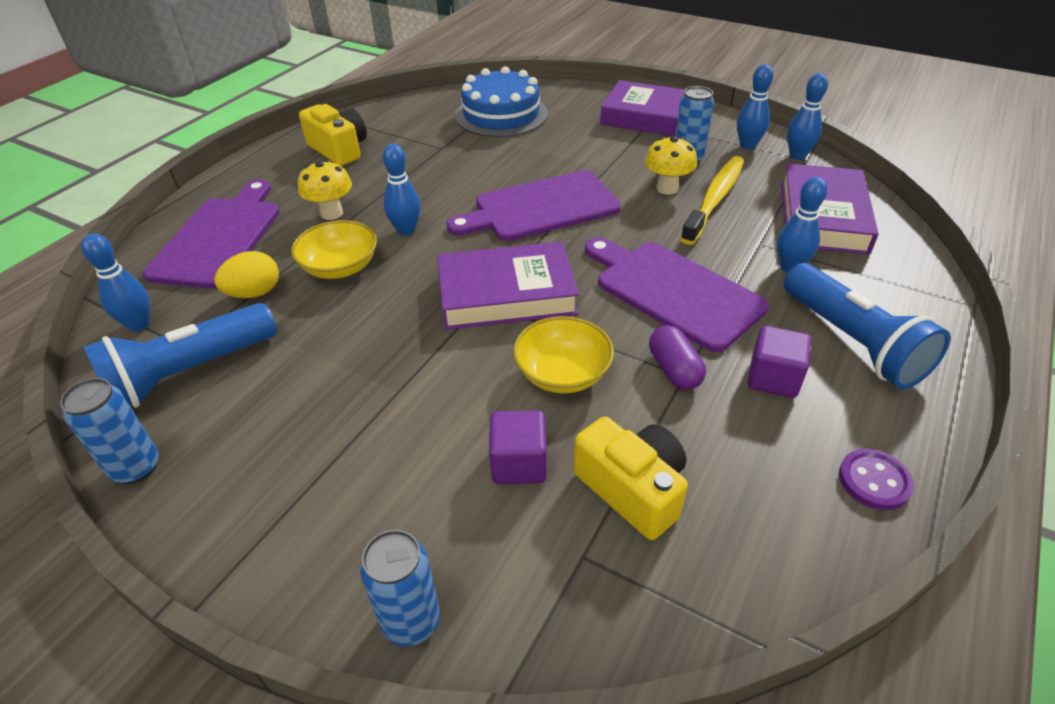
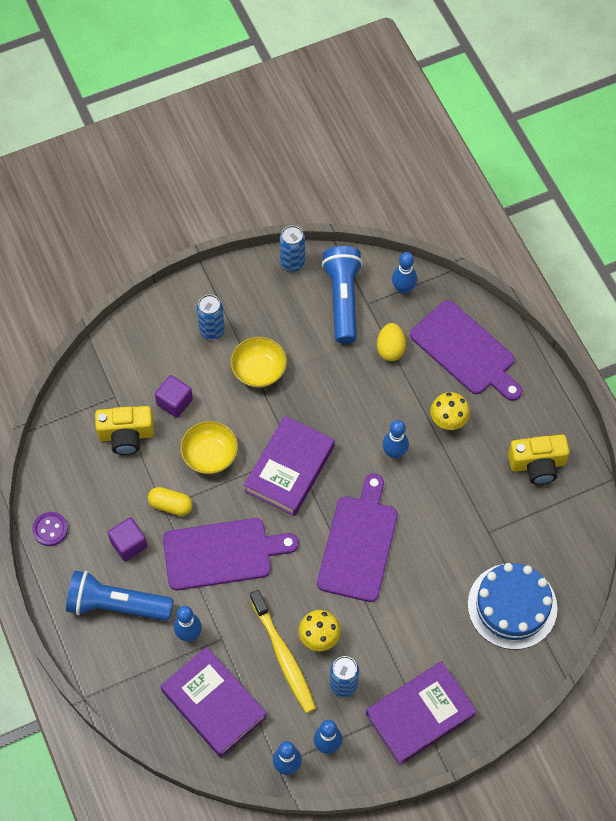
camera: 125 degrees right, 20 degrees up
yellow bowl [291,220,377,279] -> yellow bowl moved to [231,337,287,387]
blue can [360,530,440,646] -> blue can moved to [197,294,225,340]
purple capsule [649,325,706,390] -> yellow capsule [148,487,193,516]

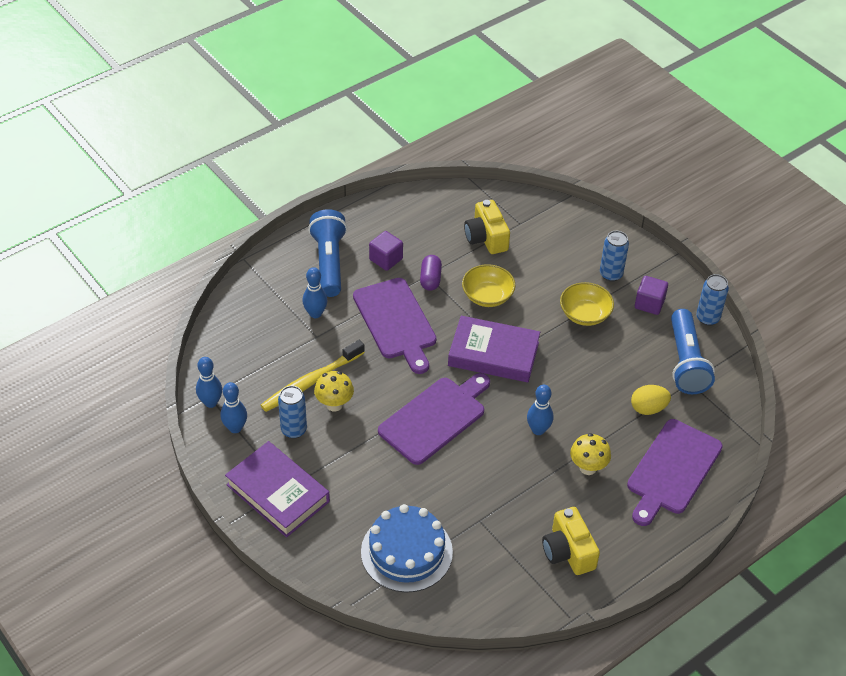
camera: 75 degrees right, 15 degrees down
purple button [32,512,68,546] -> none
yellow capsule [148,487,193,516] -> purple capsule [420,255,442,291]
purple cube [155,375,193,418] -> purple cube moved to [635,276,668,315]
purple book [160,647,267,758] -> none
purple cutting board [317,473,398,602] -> purple cutting board turned 45 degrees counterclockwise [378,373,490,465]
blue flashlight [322,246,363,344] -> blue flashlight turned 105 degrees clockwise [671,309,715,394]
blue bowling pin [392,252,417,294] -> none

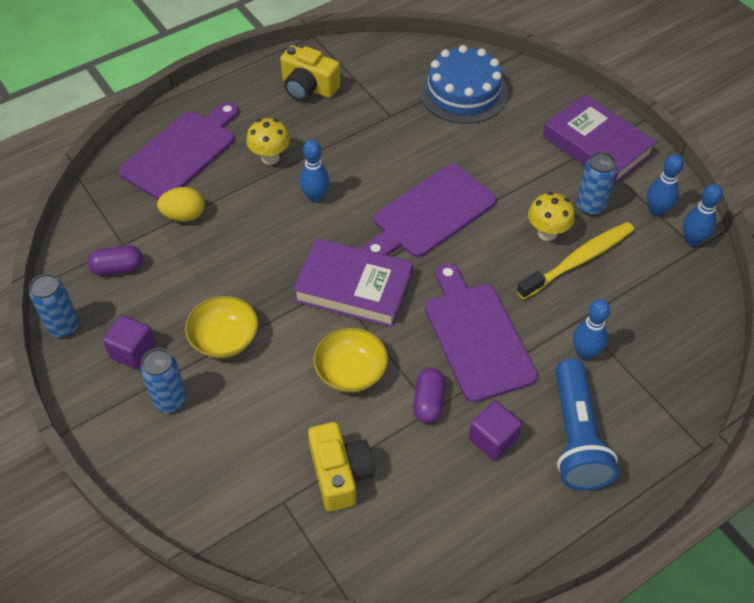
camera: 175 degrees left, 5 degrees up
yellow camera [542,507,600,575] -> yellow camera turned 135 degrees clockwise [280,45,341,101]
blue flashlight [671,309,715,394] -> purple capsule [87,245,143,276]

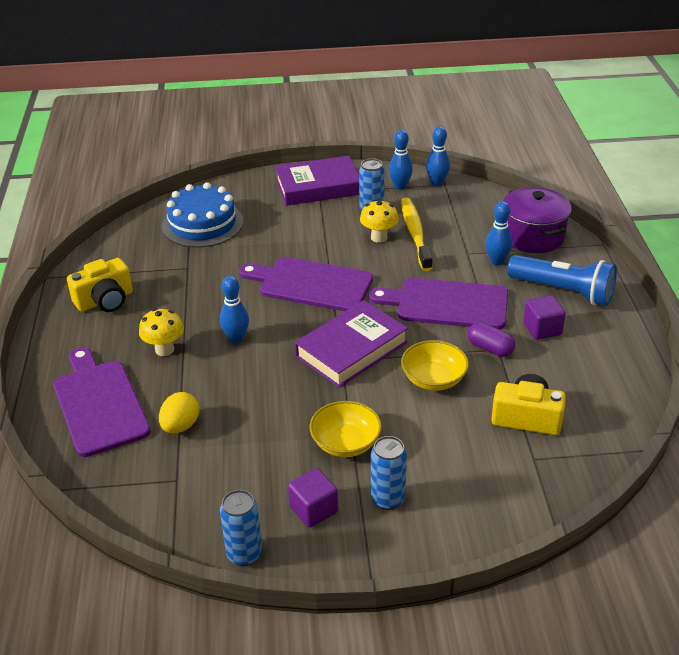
camera: 60 degrees left, 15 degrees down
purple capsule [87,245,143,276] -> none
purple cutting board [363,164,496,258] -> purple cutting board turned 120 degrees clockwise [239,257,373,311]
none -> purple pot [504,187,571,253]

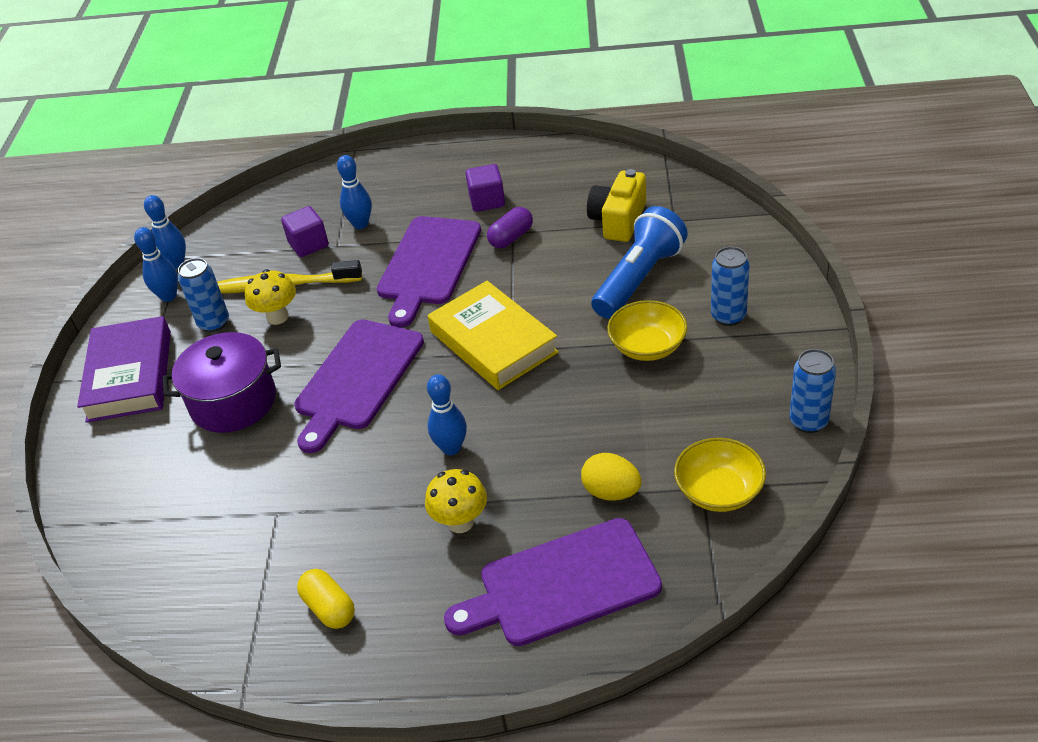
camera: 80 degrees left, 5 degrees up
yellow camera [67,258,133,312] -> yellow capsule [297,569,355,629]
blue cake [162,182,243,248] -> none
purple cube [288,468,338,528] -> purple cube moved to [281,206,329,257]
purple book [295,300,408,388] -> yellow book [428,281,559,390]
yellow bowl [401,340,469,391] -> yellow bowl moved to [674,438,766,512]
purple pot [504,187,571,253] -> purple pot moved to [163,332,281,433]
blue flashlight [507,255,617,306] -> blue flashlight moved to [591,206,688,319]

